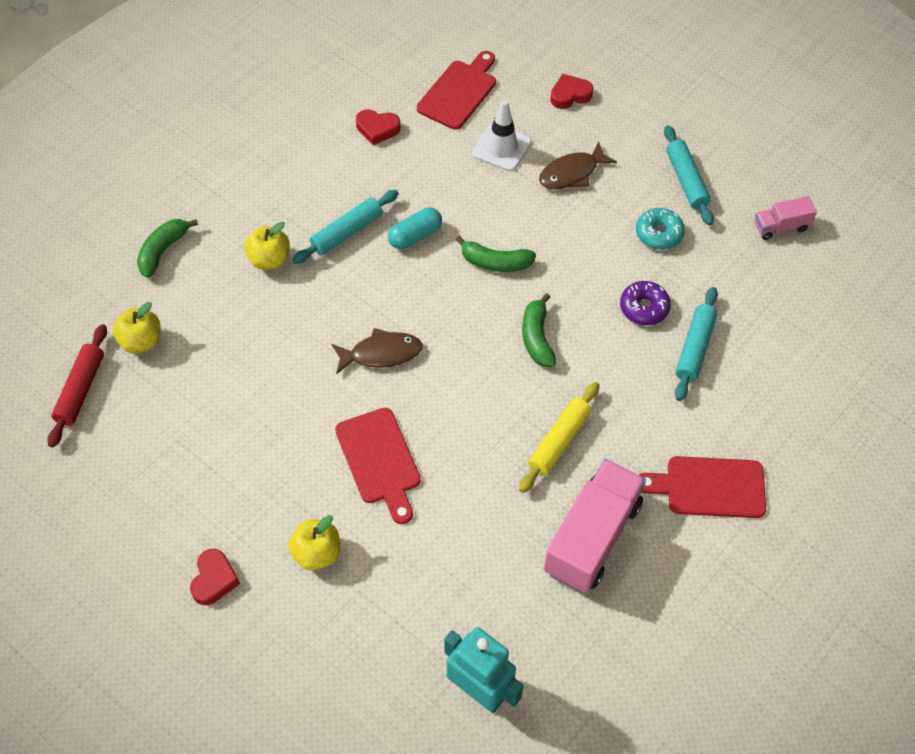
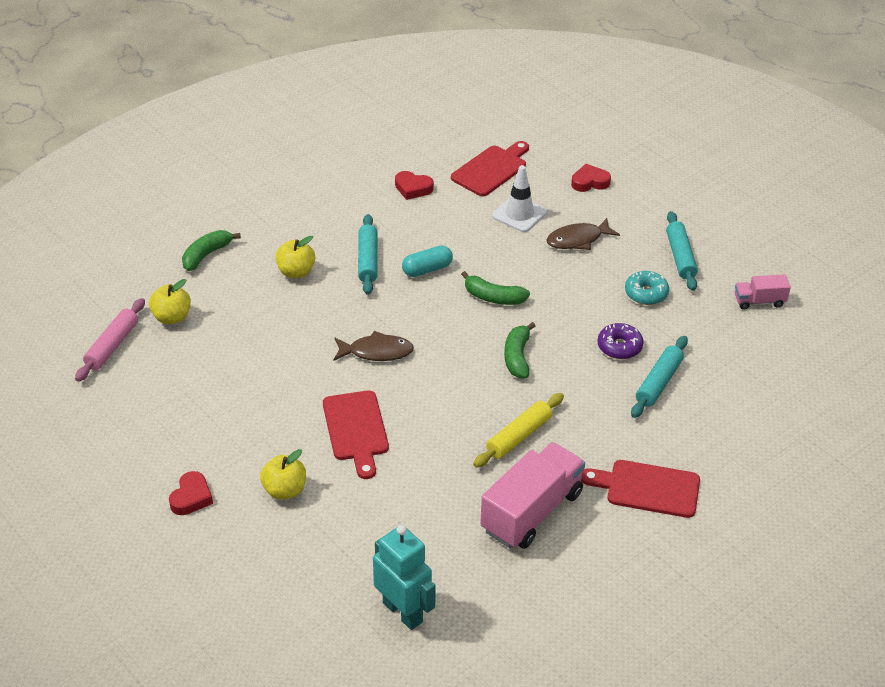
camera: 10 degrees right, 15 degrees down
red rolling pin [48,324,107,448] -> pink rolling pin [75,298,145,382]
turquoise rolling pin [293,190,399,264] -> turquoise rolling pin turned 60 degrees counterclockwise [358,214,378,295]

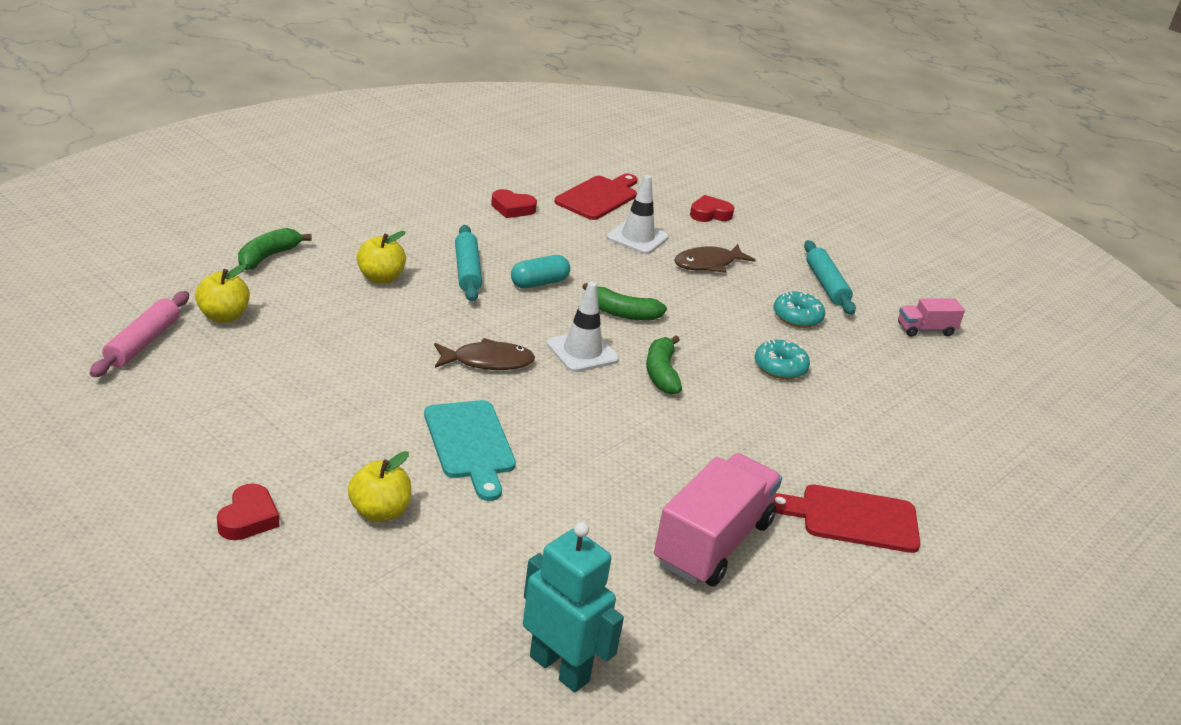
camera: 10 degrees left, 10 degrees down
red cutting board [323,390,389,479] -> turquoise cutting board [424,400,516,501]
yellow rolling pin [473,393,564,468] -> none
purple donut [598,323,643,359] -> turquoise donut [755,340,810,379]
turquoise rolling pin [631,336,688,418] -> none
none -> white traffic cone [547,282,619,372]

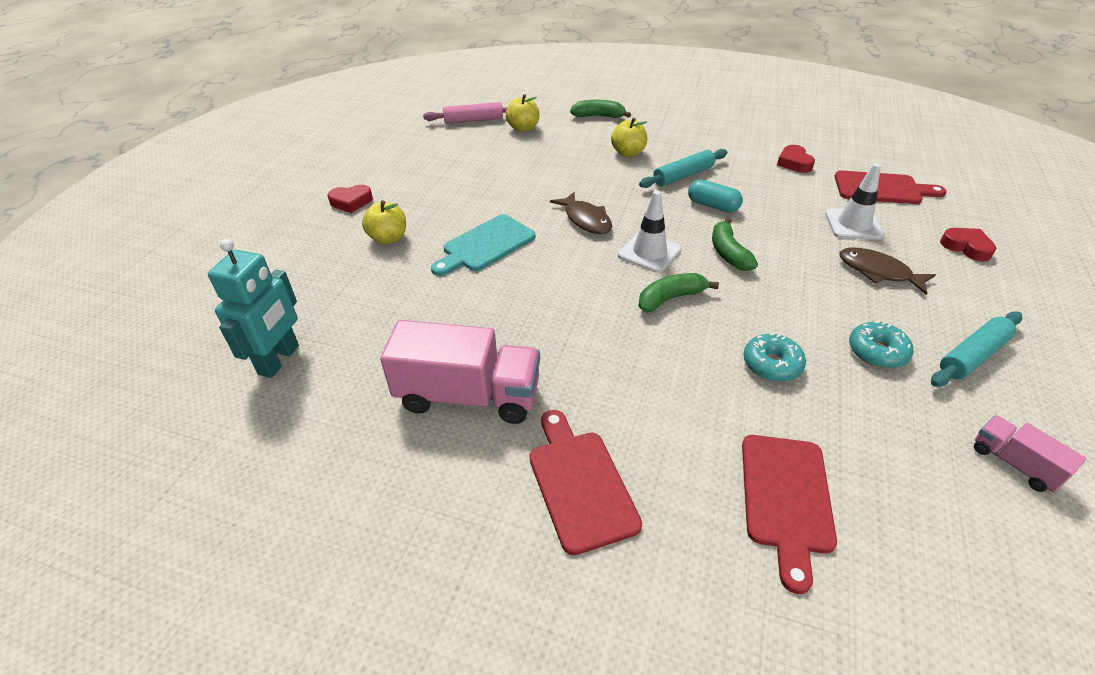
camera: 70 degrees right, 10 degrees up
none -> red cutting board [742,435,837,594]

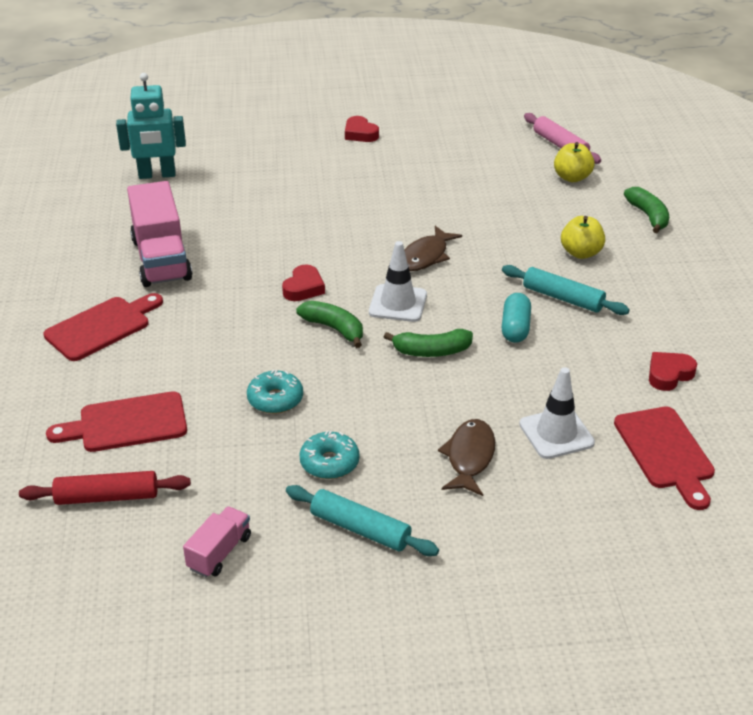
camera: 65 degrees right, 5 degrees down
yellow apple [362,200,406,244] -> none
turquoise cutting board [431,214,536,276] -> none
green banana [712,218,758,271] -> green banana turned 150 degrees counterclockwise [384,329,473,357]
red heart [940,228,996,262] -> red heart moved to [282,265,325,301]
none -> red rolling pin [19,471,191,505]

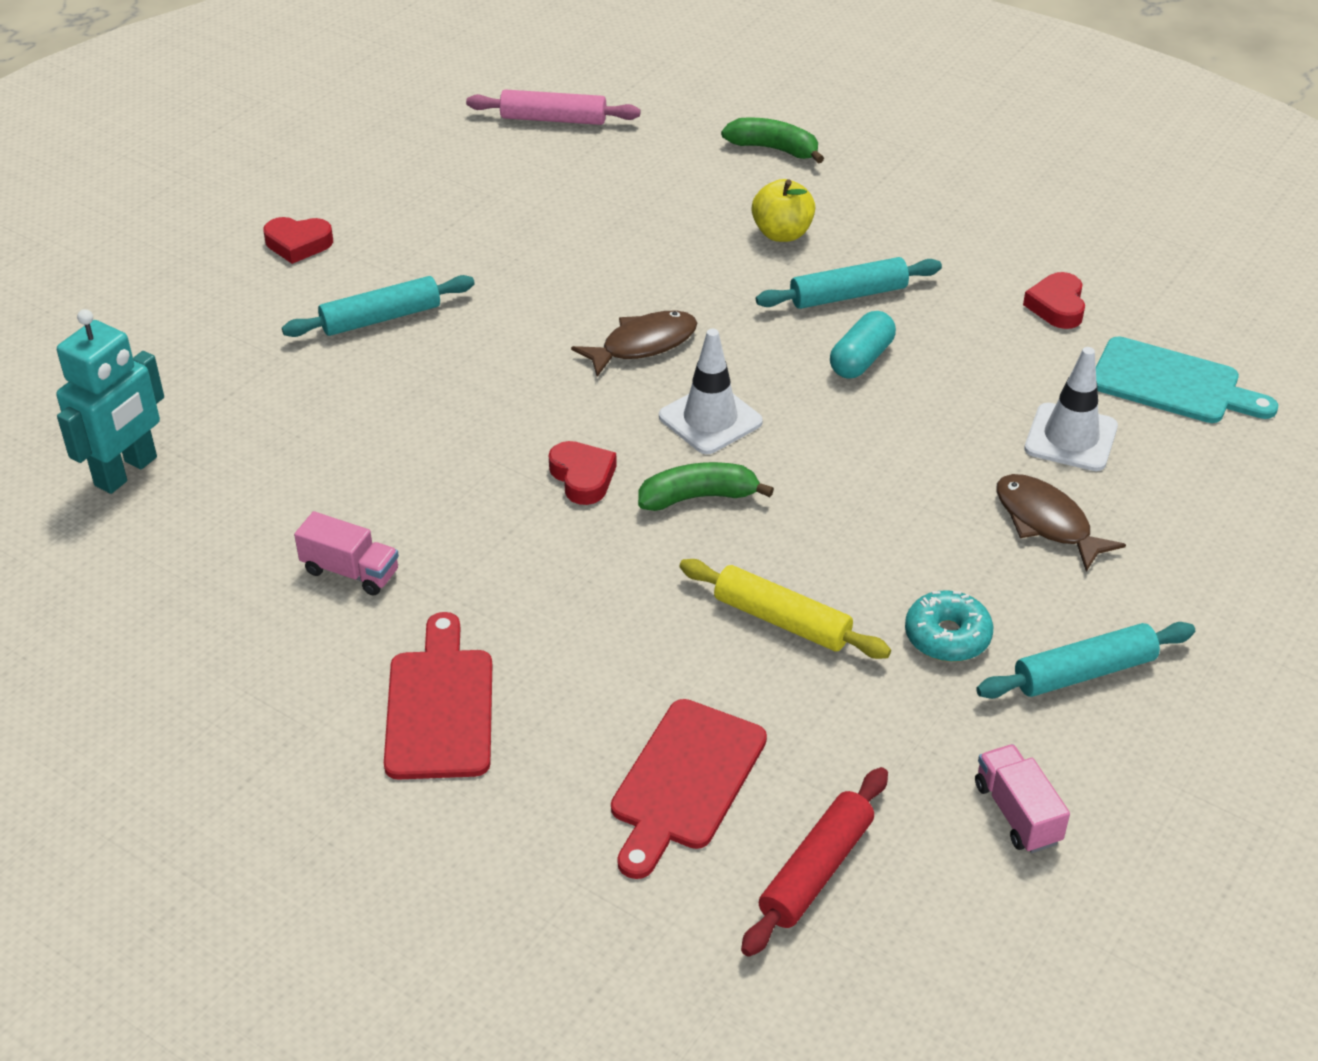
camera: 50 degrees left, 5 degrees up
pink truck [127,181,192,287] -> pink truck [294,511,399,596], size x0.50
turquoise donut [247,370,303,414] -> yellow rolling pin [679,559,891,659]
green banana [384,329,473,357] -> none
brown fish [404,226,462,271] -> brown fish turned 105 degrees counterclockwise [571,310,697,377]
turquoise capsule [501,293,531,343] -> turquoise capsule turned 75 degrees clockwise [830,311,896,379]
yellow apple [554,142,595,182] -> none
red cutting board [614,407,715,510] -> turquoise cutting board [1096,336,1278,423]
none -> turquoise rolling pin [282,275,475,337]

